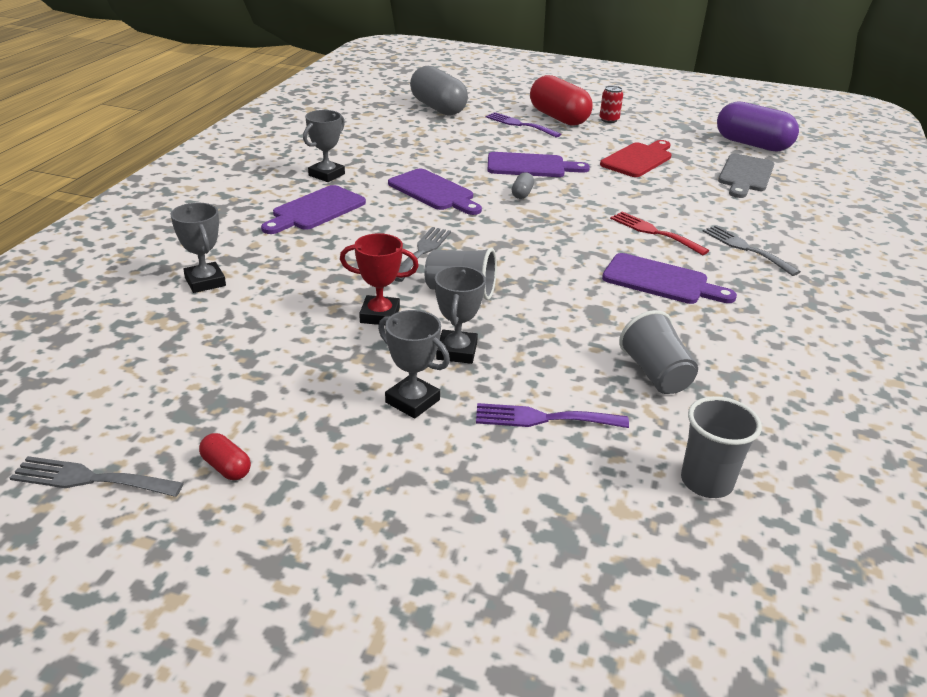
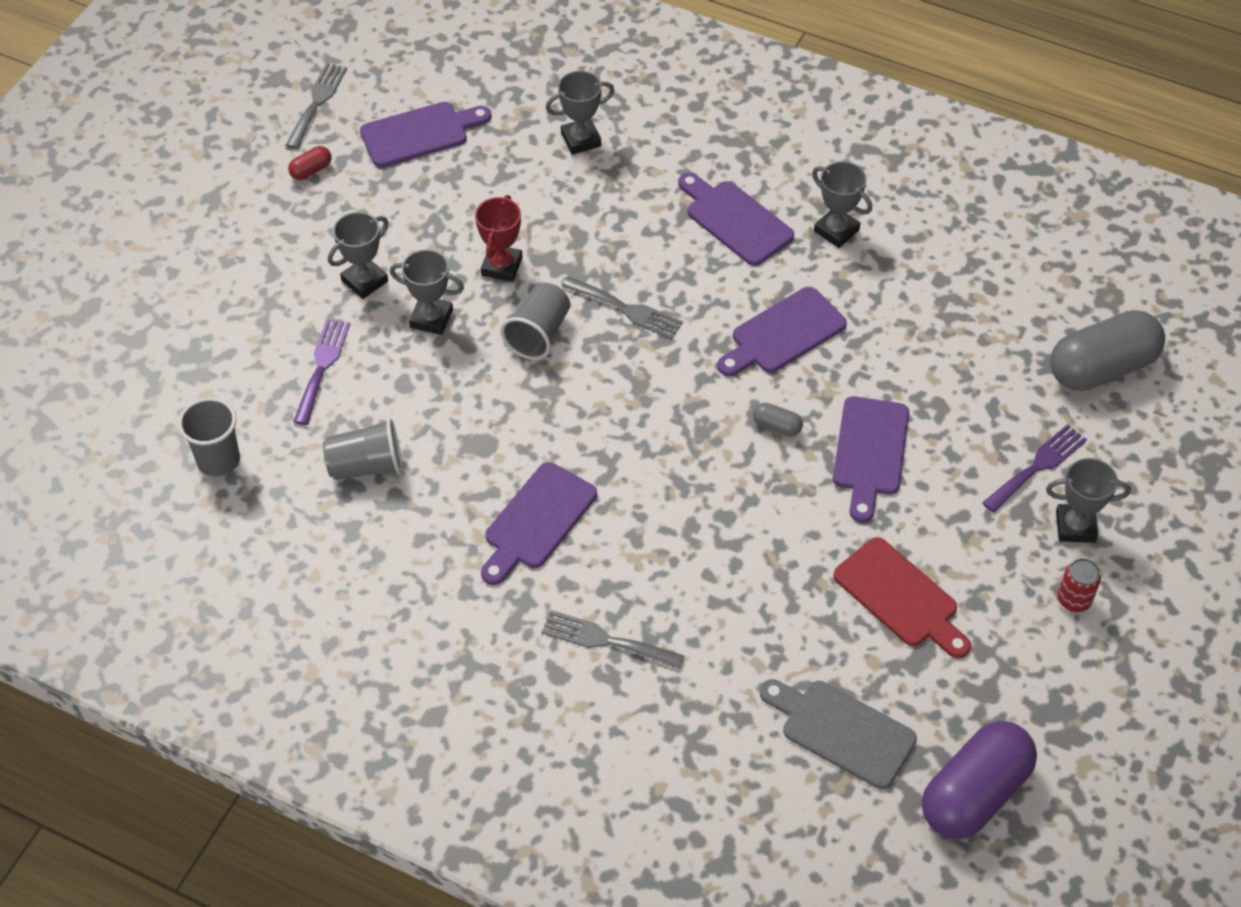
camera: 100 degrees right, 20 degrees up
red capsule [530,75,593,126] -> grey trophy [1046,458,1131,543]
red fork [610,211,709,255] -> none
grey fork [703,225,801,276] -> grey fork turned 135 degrees counterclockwise [541,610,685,670]
none -> purple cutting board [360,102,492,167]

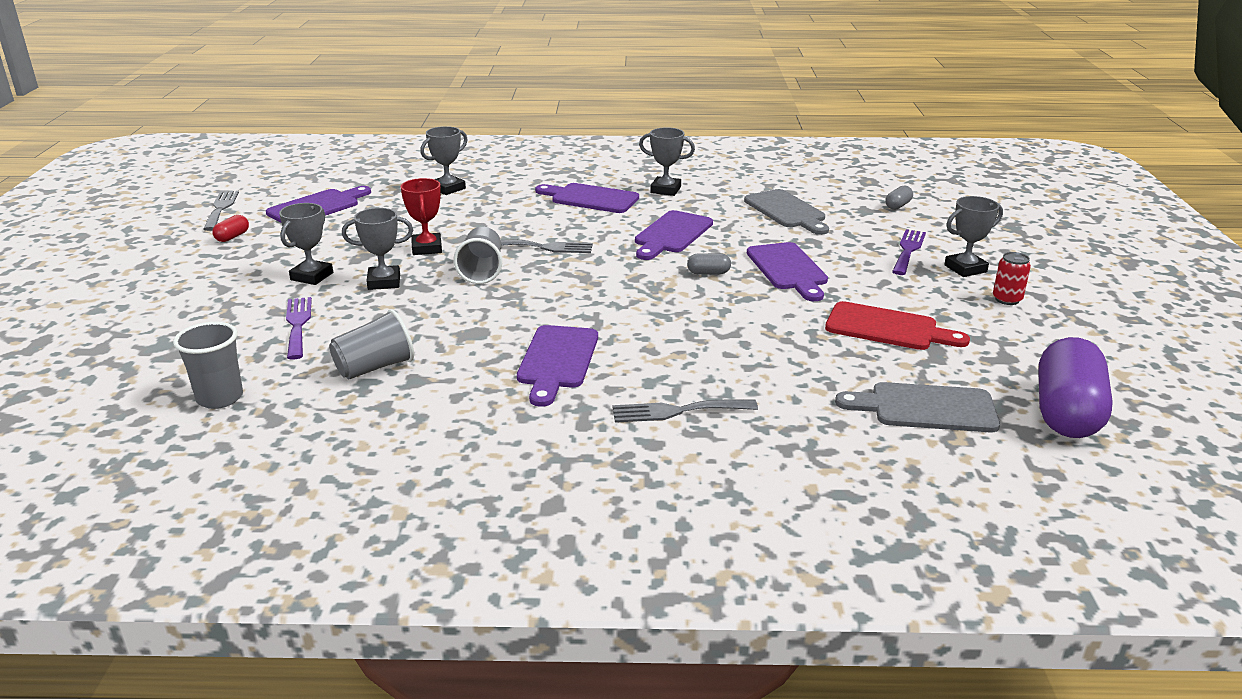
camera: 25 degrees left, 25 degrees down
grey capsule [1050,310,1165,391] -> grey capsule [886,186,913,210], size x0.41
none -> grey cutting board [744,189,829,235]

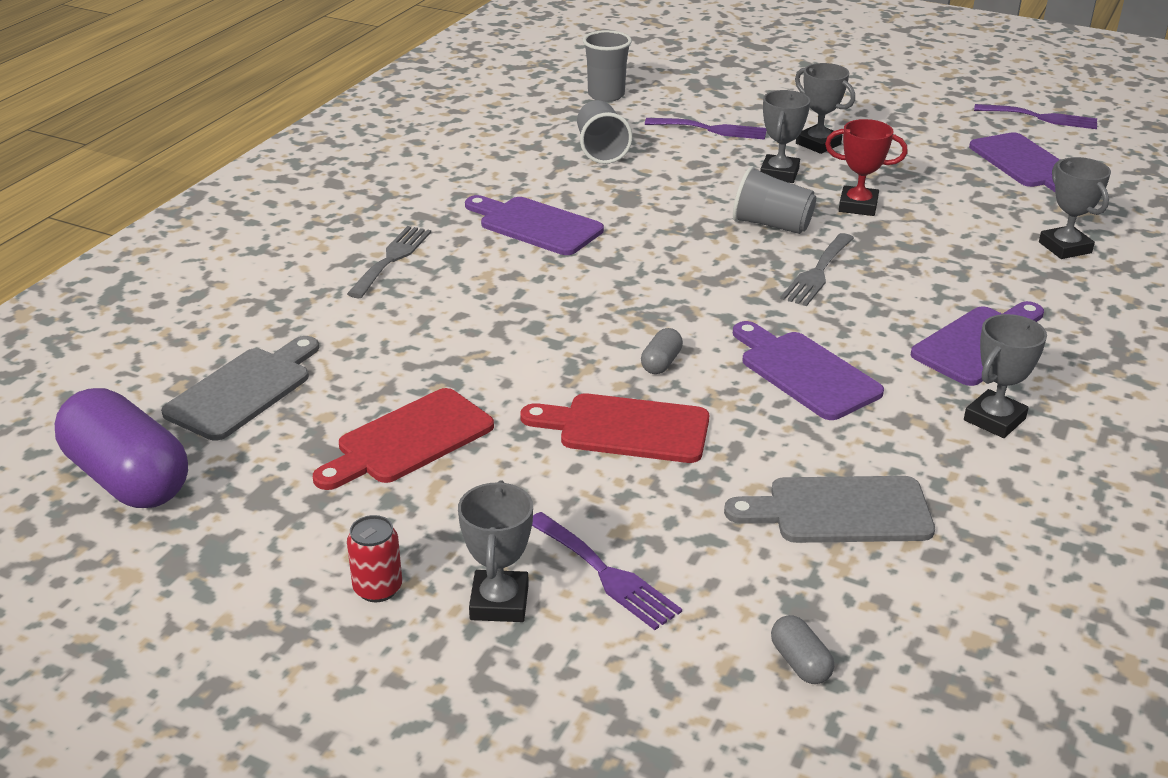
camera: 115 degrees right, 5 degrees up
grey fork [203,191,239,231] -> purple fork [974,104,1097,129]
red capsule [212,215,249,242] -> none
purple cutting board [747,242,828,301] -> red cutting board [520,393,709,463]

